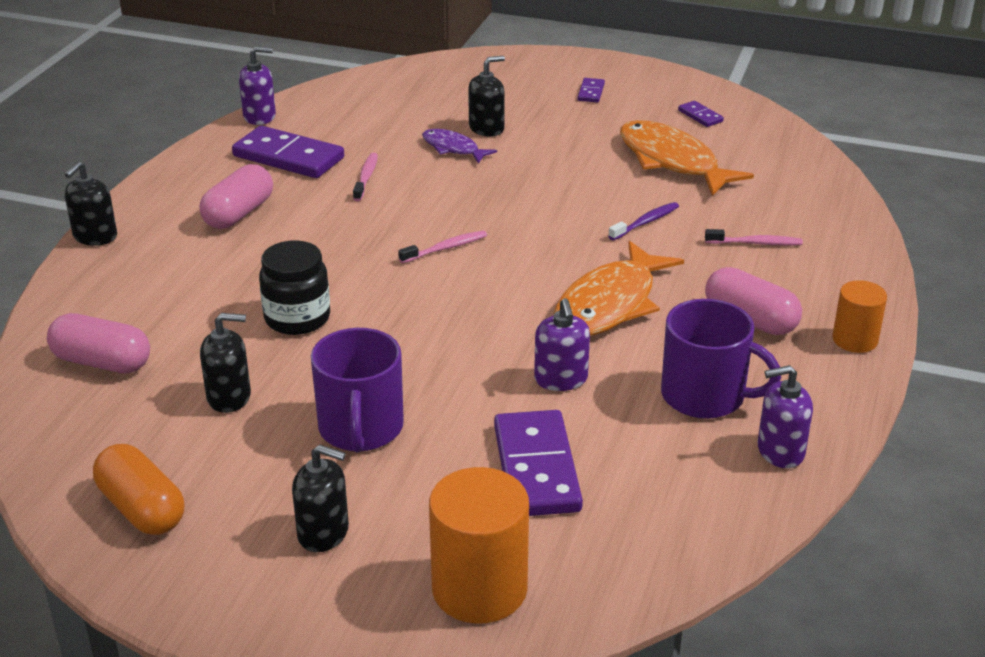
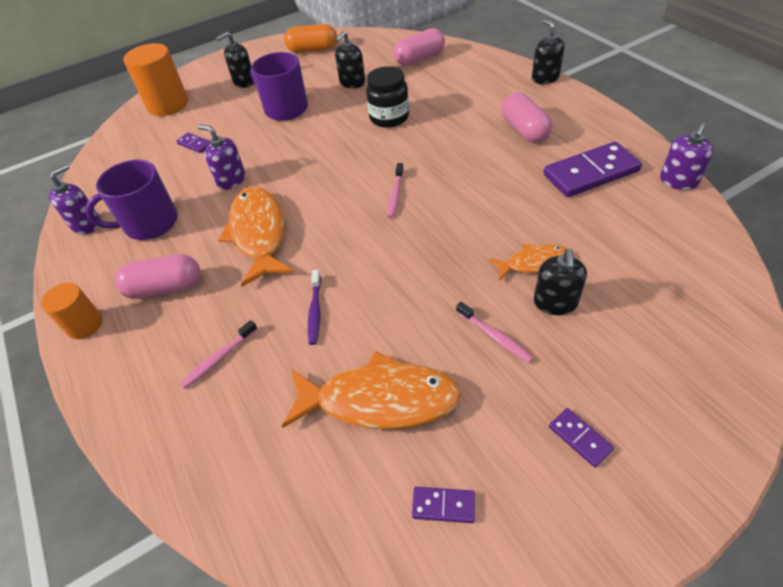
camera: 135 degrees right, 15 degrees up
pink toothbrush [353,153,378,201] -> pink toothbrush moved to [456,302,534,363]
purple fish [422,129,497,164] -> orange fish [489,244,567,280]
purple domino [494,410,583,516] -> purple domino [176,133,210,153], size x0.46

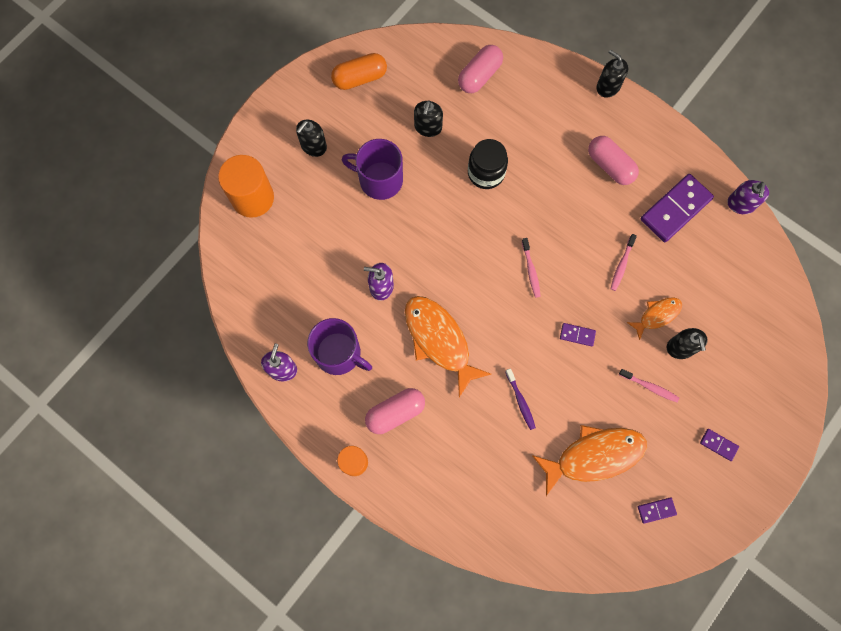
camera: 25 degrees left, 25 degrees up
purple mug [85,160,178,240] -> purple mug turned 105 degrees counterclockwise [307,318,372,375]
purple domino [176,133,210,153] -> purple domino moved to [560,323,596,347]
pink toothbrush [180,320,258,389] -> pink toothbrush moved to [611,234,637,291]

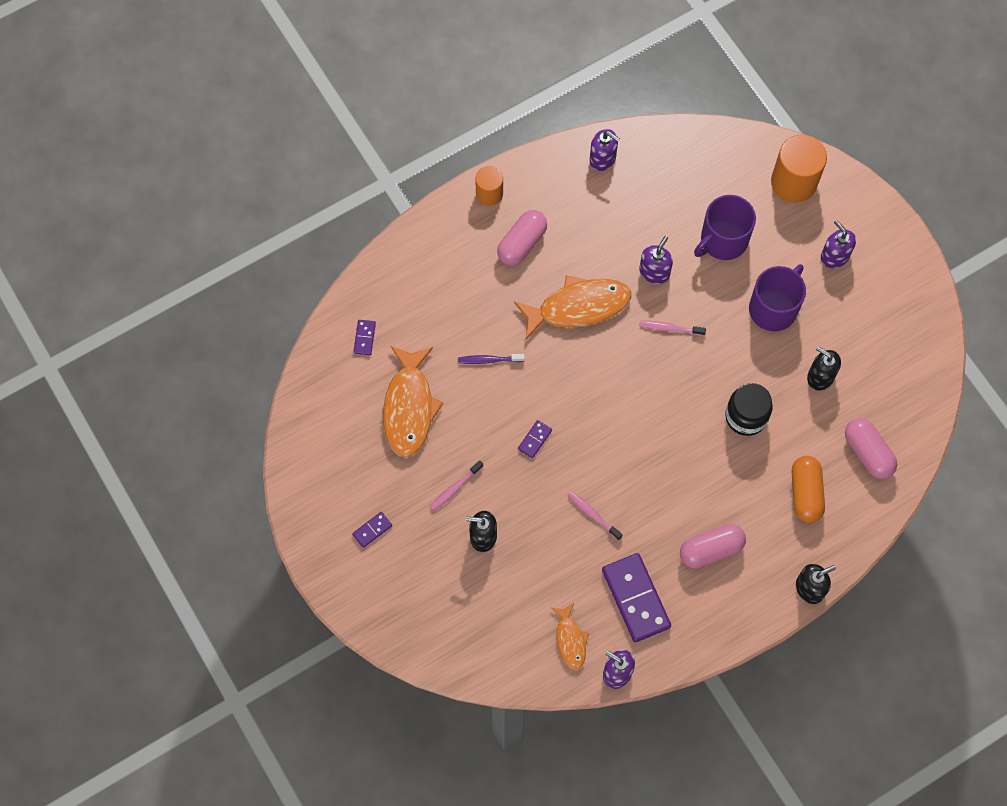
camera: 110 degrees right, 5 degrees down
black soap dispenser [296,120,327,157] -> purple soap dispenser [821,220,856,268]
purple mug [307,318,372,375] -> purple mug moved to [694,195,756,260]
orange capsule [331,53,387,90] -> orange capsule moved to [792,456,825,523]
pink capsule [365,388,425,434] -> pink capsule turned 45 degrees clockwise [497,210,547,266]
pink toothbrush [522,238,541,298] -> pink toothbrush moved to [639,320,706,336]
orange fish [627,297,682,340] -> orange fish moved to [551,603,589,669]
purple domino [638,498,677,524] -> purple domino moved to [353,320,376,355]

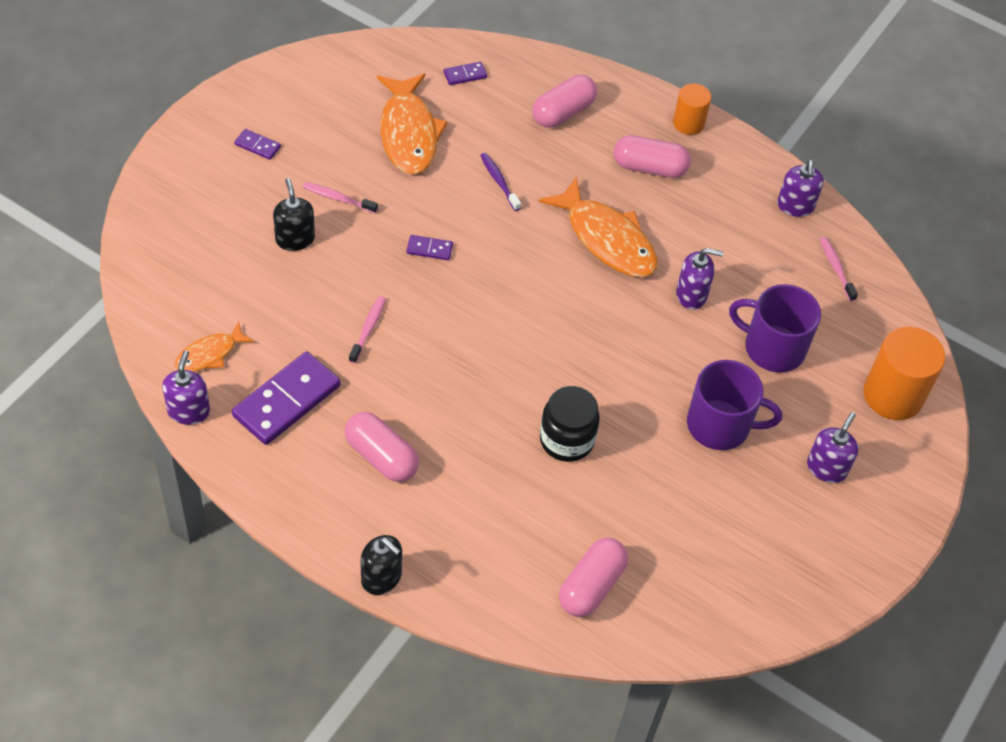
camera: 60 degrees right, 15 degrees down
orange fish [383,346,443,457] -> orange fish turned 75 degrees counterclockwise [377,74,448,174]
pink toothbrush [639,320,706,336] -> pink toothbrush moved to [820,237,858,301]
orange capsule [792,456,825,523] -> none
black soap dispenser [807,346,841,391] -> none
none -> pink capsule [533,75,597,128]

